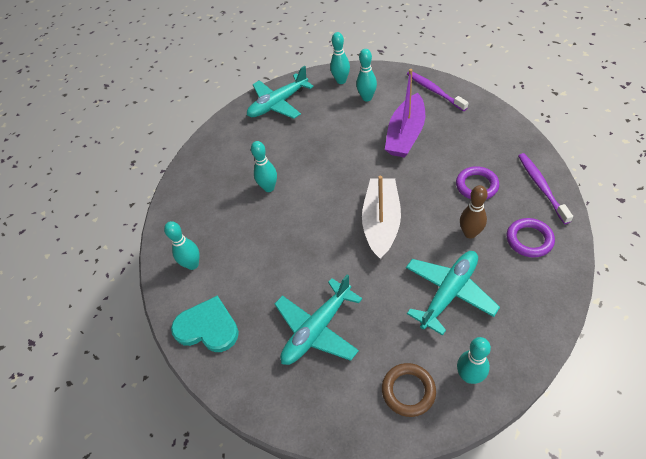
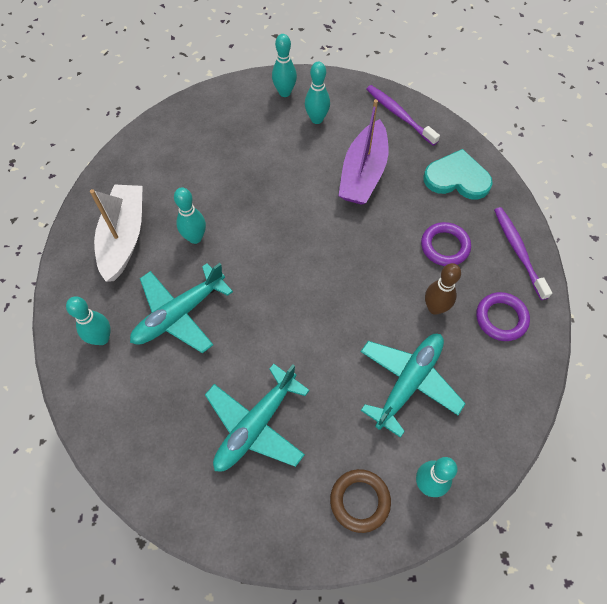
camera: 10 degrees left, 10 degrees up
turquoise heart [171,295,239,352] -> turquoise heart moved to [423,149,493,199]
turquoise plane [247,66,314,119] -> turquoise plane moved to [130,263,233,353]
white boat [362,176,401,260] -> white boat moved to [90,184,143,282]

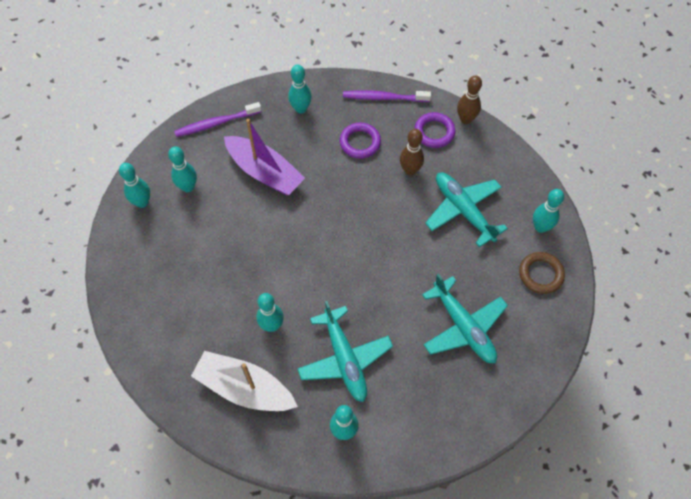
camera: 70 degrees left, 0 degrees up
turquoise heart [423,149,493,199] -> turquoise bowling pin [288,64,312,114]
none -> brown bowling pin [457,75,482,124]

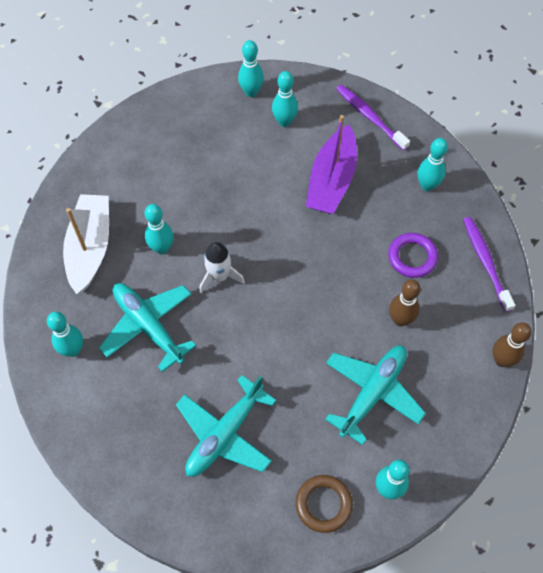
camera: 70 degrees right, 0 degrees up
turquoise plane [298,301,393,402] -> turquoise plane turned 90 degrees clockwise [99,283,196,372]
purple ring [414,112,456,148] -> none
none -> white rocket [199,242,245,294]

